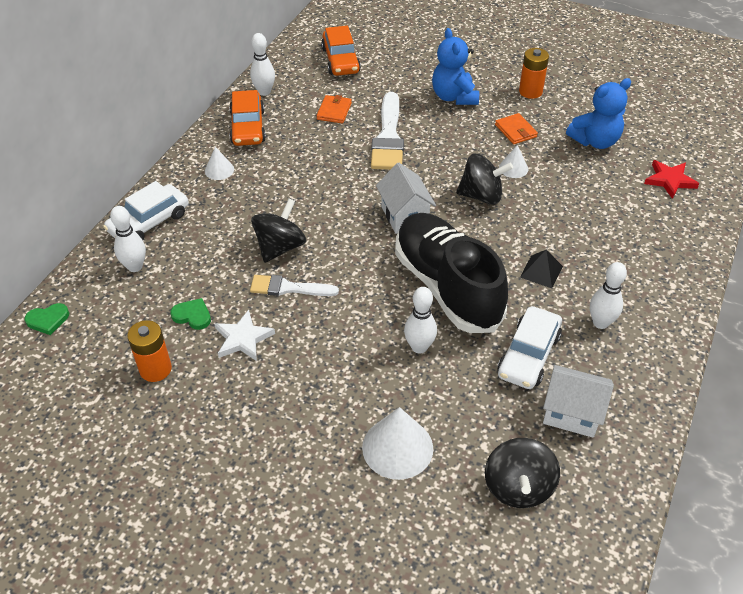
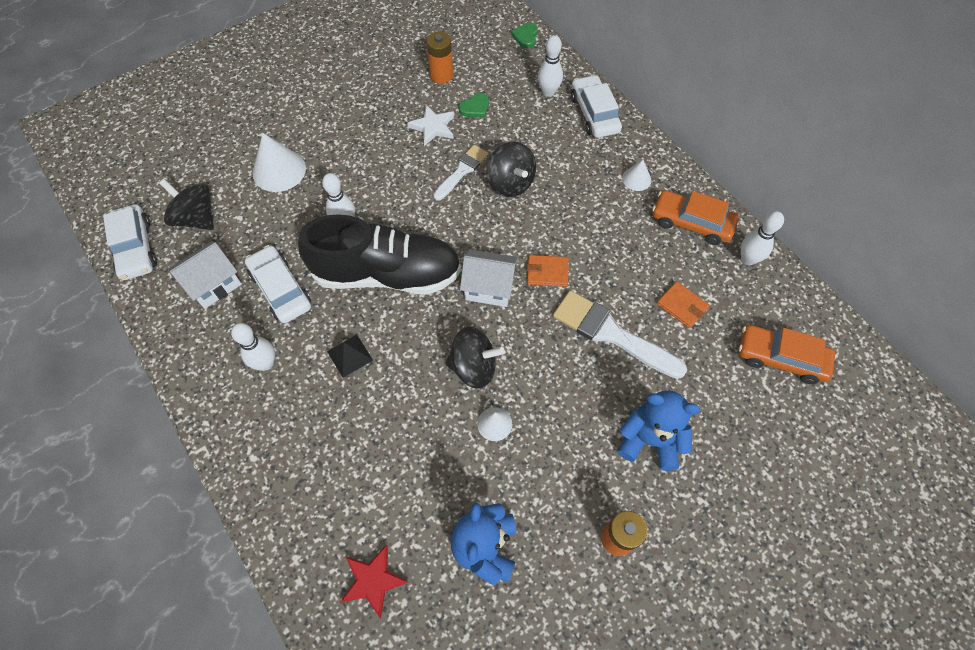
camera: 120 degrees right, 15 degrees up
black spinning top [456,154,513,205] -> black spinning top turned 120 degrees counterclockwise [445,326,505,389]
orange wallet [495,113,538,144] -> orange wallet moved to [527,255,569,287]
none -> white car [103,204,157,280]

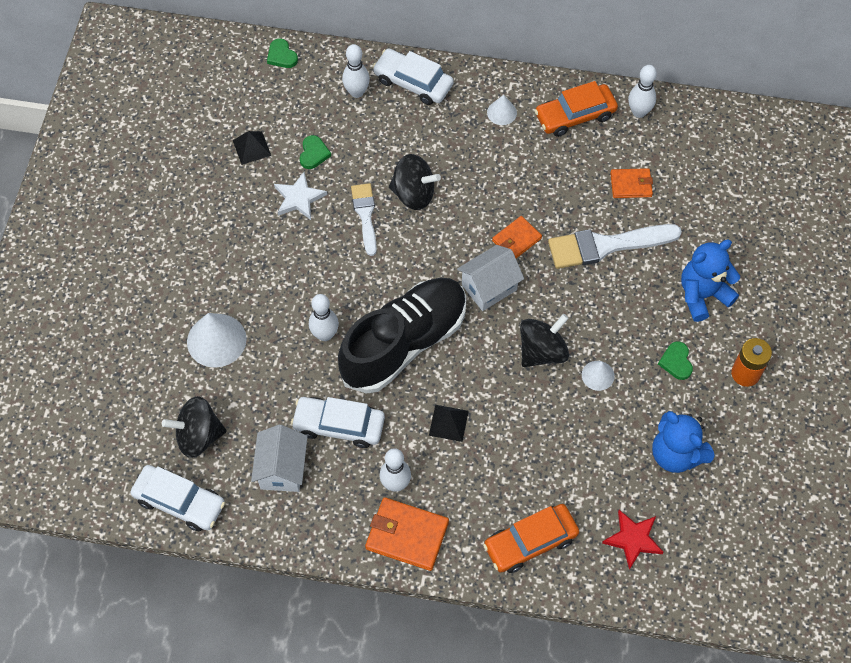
camera: 45 degrees left, 0 degrees up
orange battery [426,32,453,84] -> black pyramid [233,131,271,165]
orange car [739,325,835,384] -> orange car moved to [483,504,579,573]
none -> orange wallet [365,497,449,571]
none -> green heart [658,341,693,380]

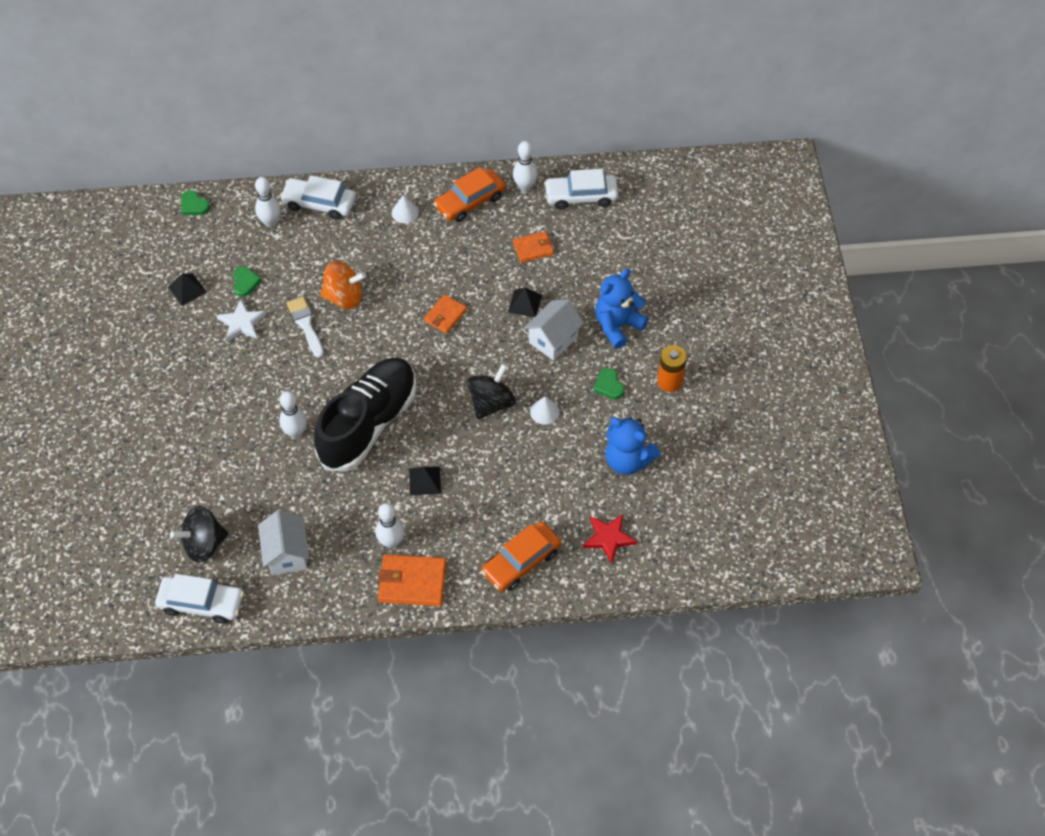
camera: 15 degrees left, 5 degrees down
white cone [187,313,247,368] -> none
white car [291,397,385,448] -> white car moved to [544,169,618,210]
black spinning top [389,154,441,210] -> orange spinning top [320,261,366,309]
white house [457,245,524,311] -> white house moved to [524,299,584,361]
white brush [548,224,682,269] -> black pyramid [508,288,542,318]

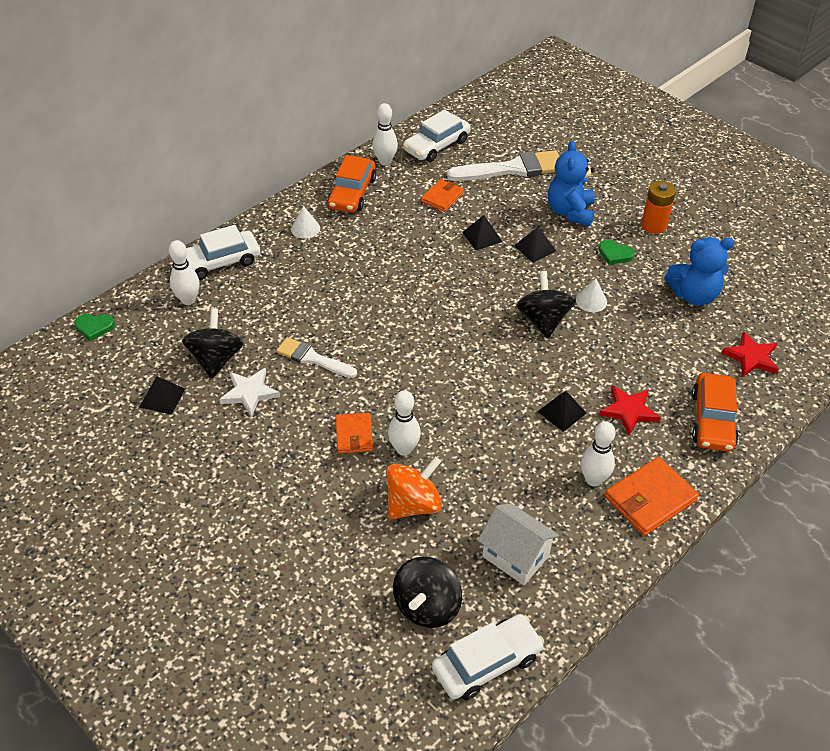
camera: 40 degrees left, 10 degrees down
green heart [233,266,262,297] -> black spinning top [182,308,244,379]
black shoe [314,357,417,472] -> none
orange spinning top [320,261,366,309] -> orange spinning top moved to [386,457,442,520]
orange wallet [424,294,467,334] -> orange wallet moved to [335,413,373,454]
white house [524,299,584,361] -> black pyramid [514,227,556,263]
none -> white brush [447,150,559,181]
none -> red star [599,385,661,435]

